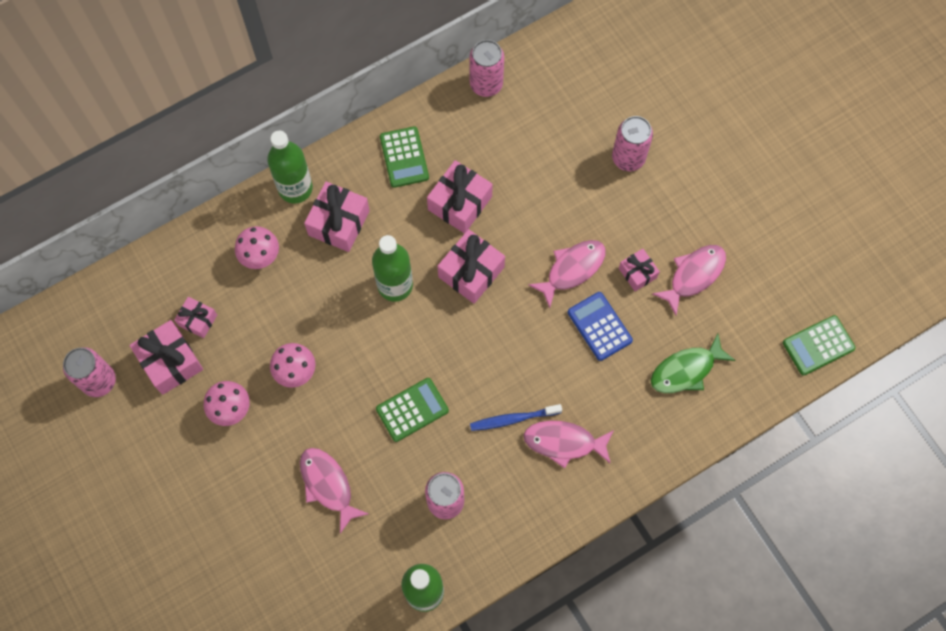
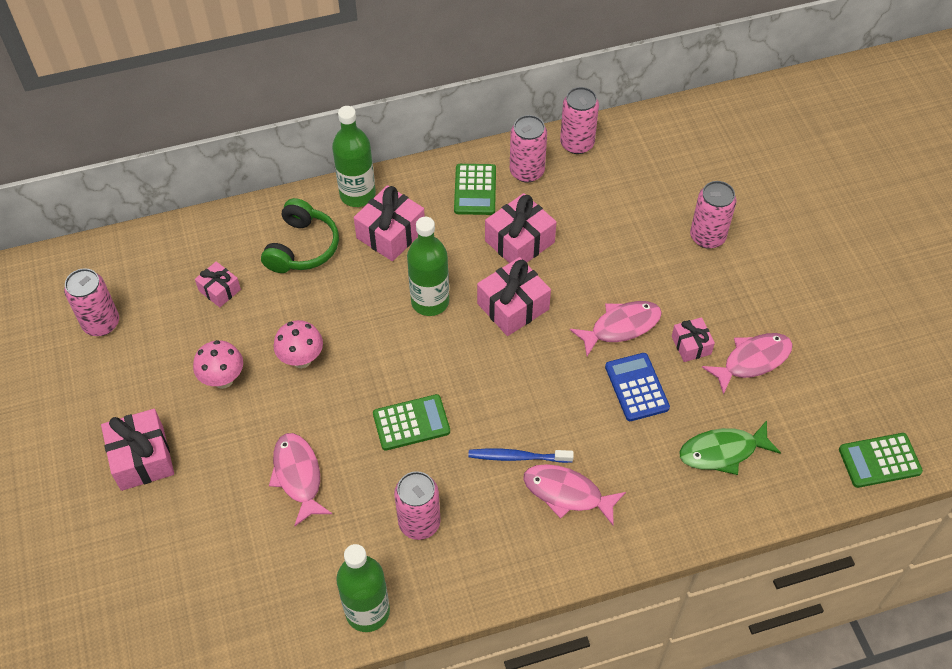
camera: 15 degrees right, 15 degrees down
pink gift [129,320,203,395] -> pink gift moved to [101,409,174,491]
pink mushroom [235,226,279,269] -> green headphones [261,198,339,273]
none -> pink can [510,115,547,182]

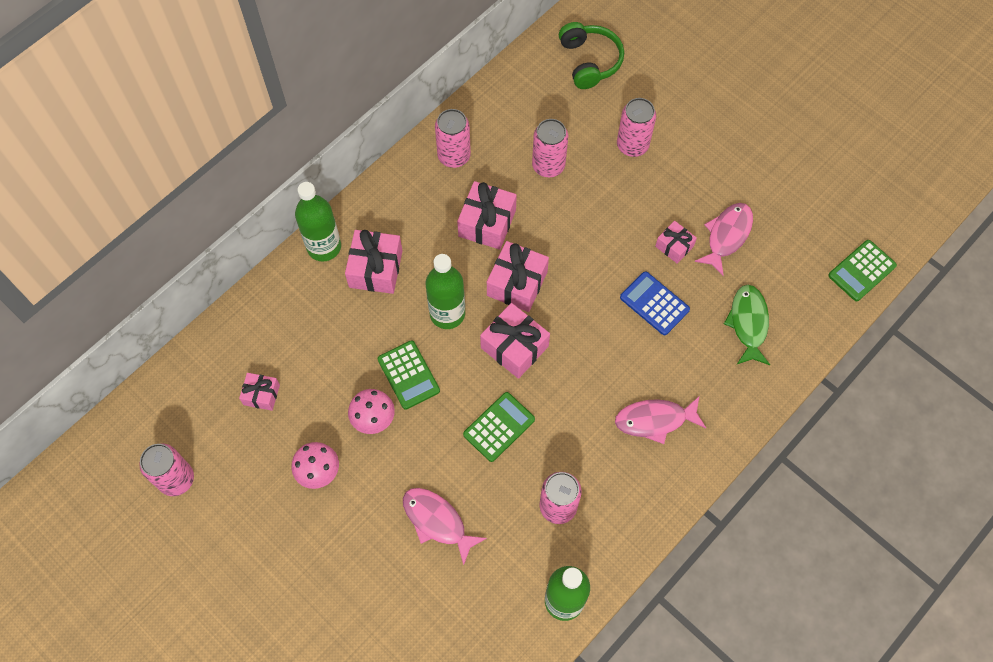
camera: 30 degrees left, 10 degrees up
pink gift [101,409,174,491] -> pink gift moved to [480,303,550,379]
green headphones [261,198,339,273] -> green headphones moved to [559,22,624,89]
green calculator [454,164,496,215] -> green calculator moved to [378,340,440,410]
blue toothbrush [468,449,574,463] -> none
pink can [560,87,599,154] -> pink can moved to [532,119,568,177]
pink fish [570,301,662,356] -> none
green fish [679,420,781,475] -> green fish turned 135 degrees clockwise [724,285,770,365]

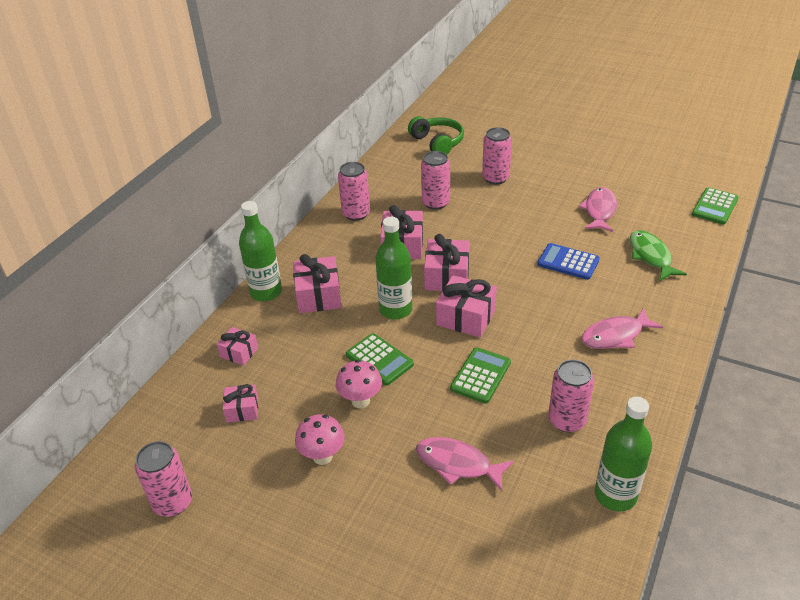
camera: 15 degrees left, 25 degrees down
pink gift [655,221,697,264] -> pink gift moved to [217,327,258,366]

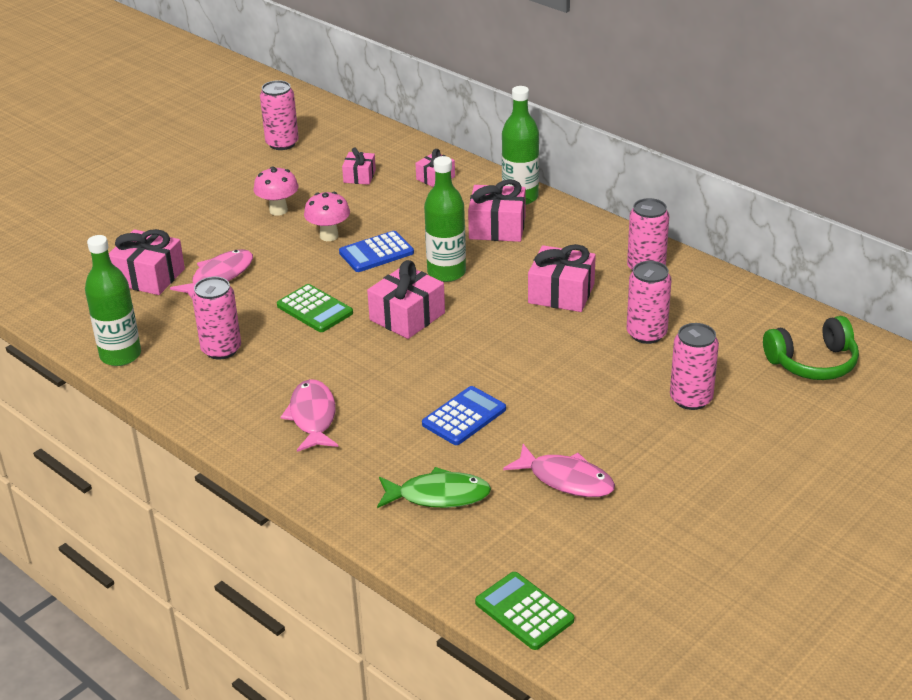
camera: 105 degrees right, 5 degrees down
green calculator [346,333,414,386] -> blue calculator [339,231,414,272]
pink gift [424,234,469,291] -> pink gift moved to [109,229,185,295]

